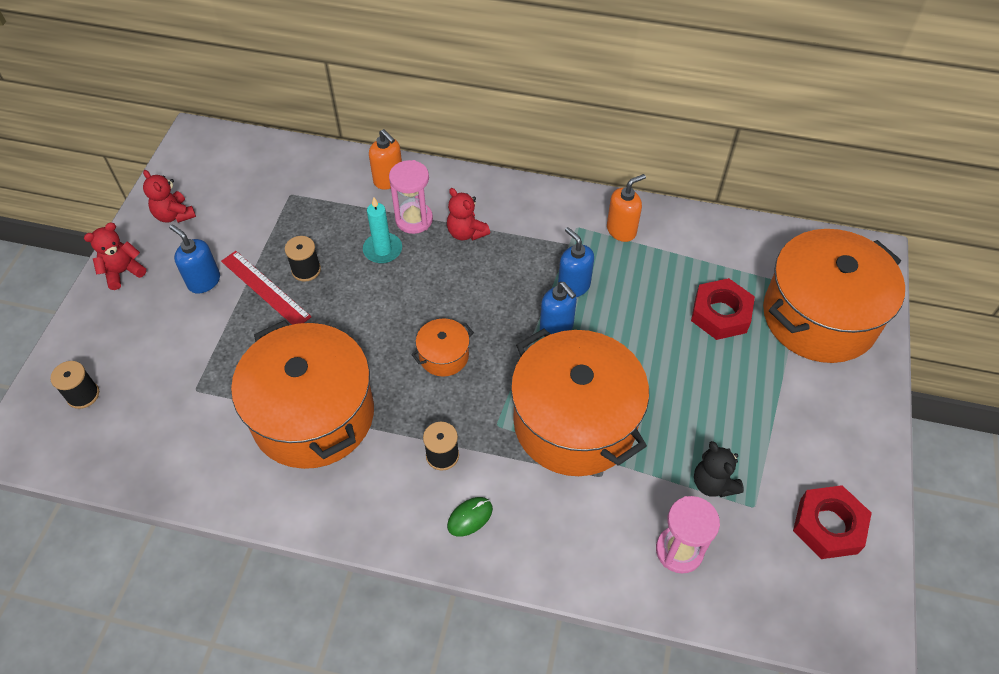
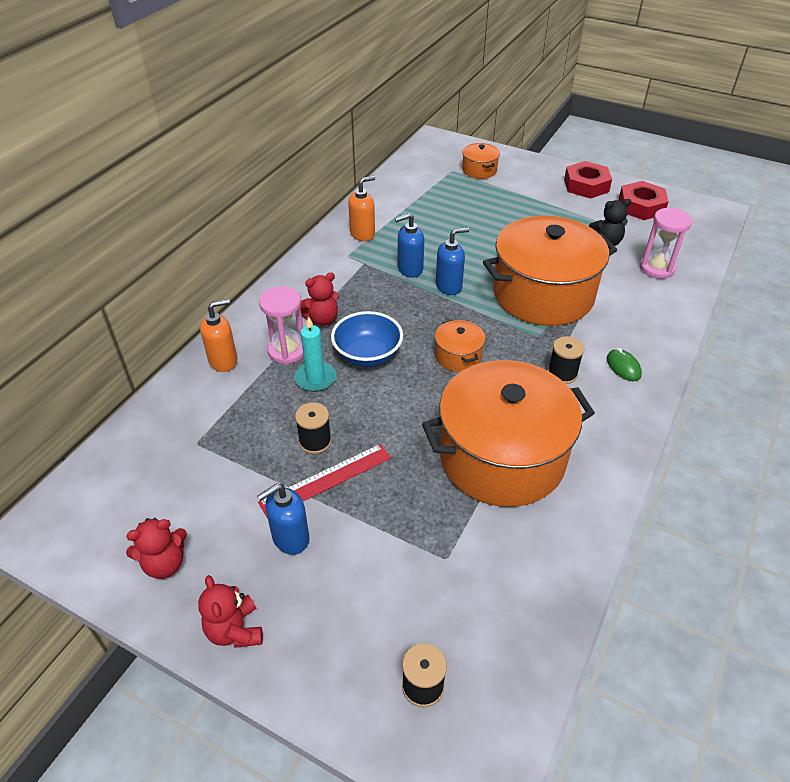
camera: 75 degrees left, 10 degrees down
orange soap dispenser [607,174,646,242] -> orange soap dispenser turned 75 degrees clockwise [348,176,375,241]
red nut [691,278,755,340] -> red nut moved to [564,161,612,199]
orange pot [763,229,905,363] -> orange pot [462,143,500,179], size x0.43
none -> blue bowl [331,311,403,367]

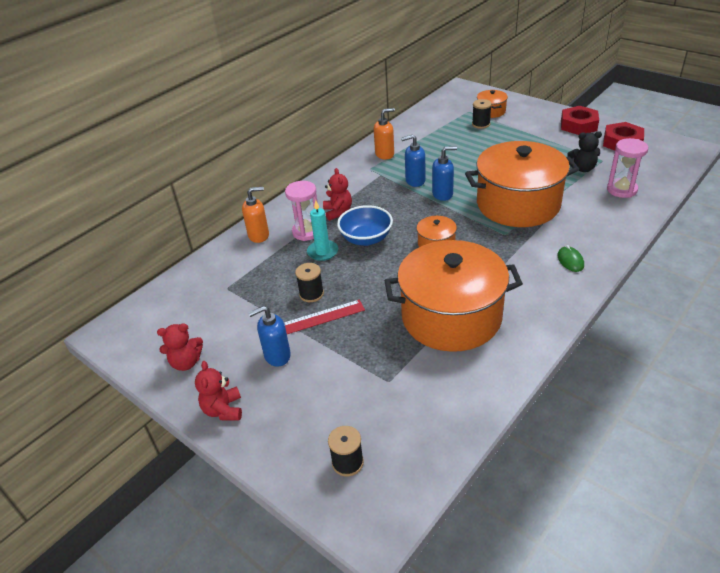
camera: 15 degrees right, 5 degrees down
red teddy bear [300,272,339,326] -> red teddy bear turned 90 degrees counterclockwise [323,168,352,221]
black spool [548,336,585,384] -> black spool moved to [472,99,492,129]

